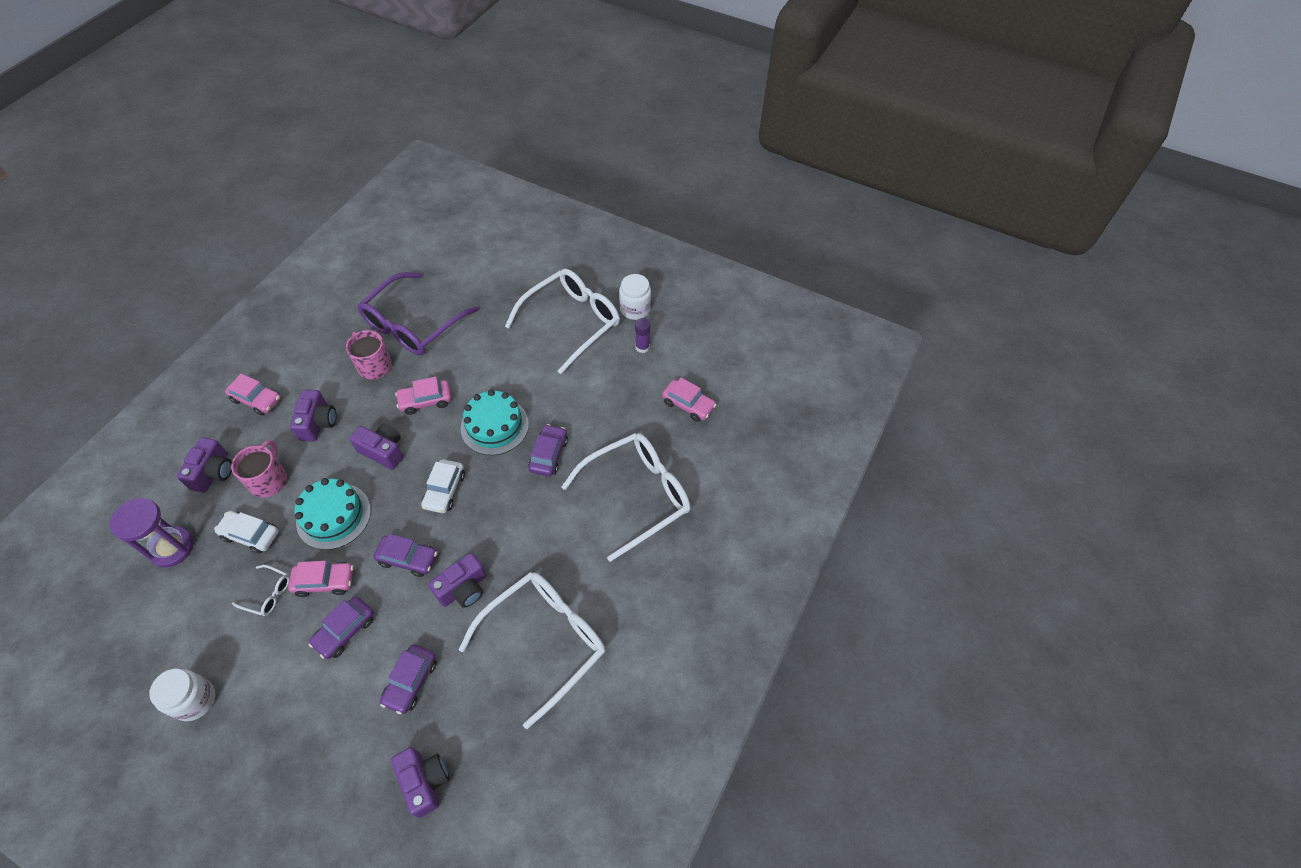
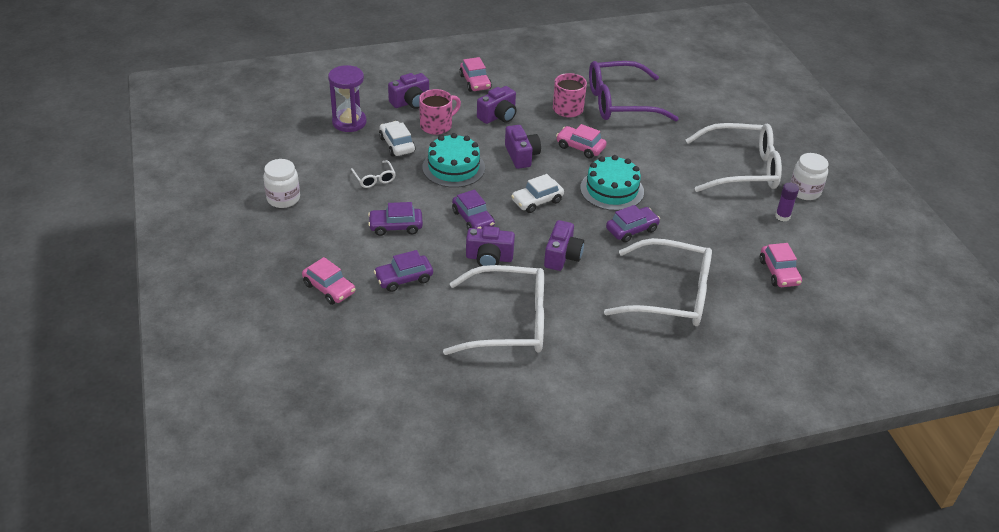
camera: 45 degrees right, 15 degrees down
pink car [288,561,354,597] -> pink car moved to [302,257,355,305]
purple camera [391,747,449,818] -> purple camera moved to [544,220,584,271]

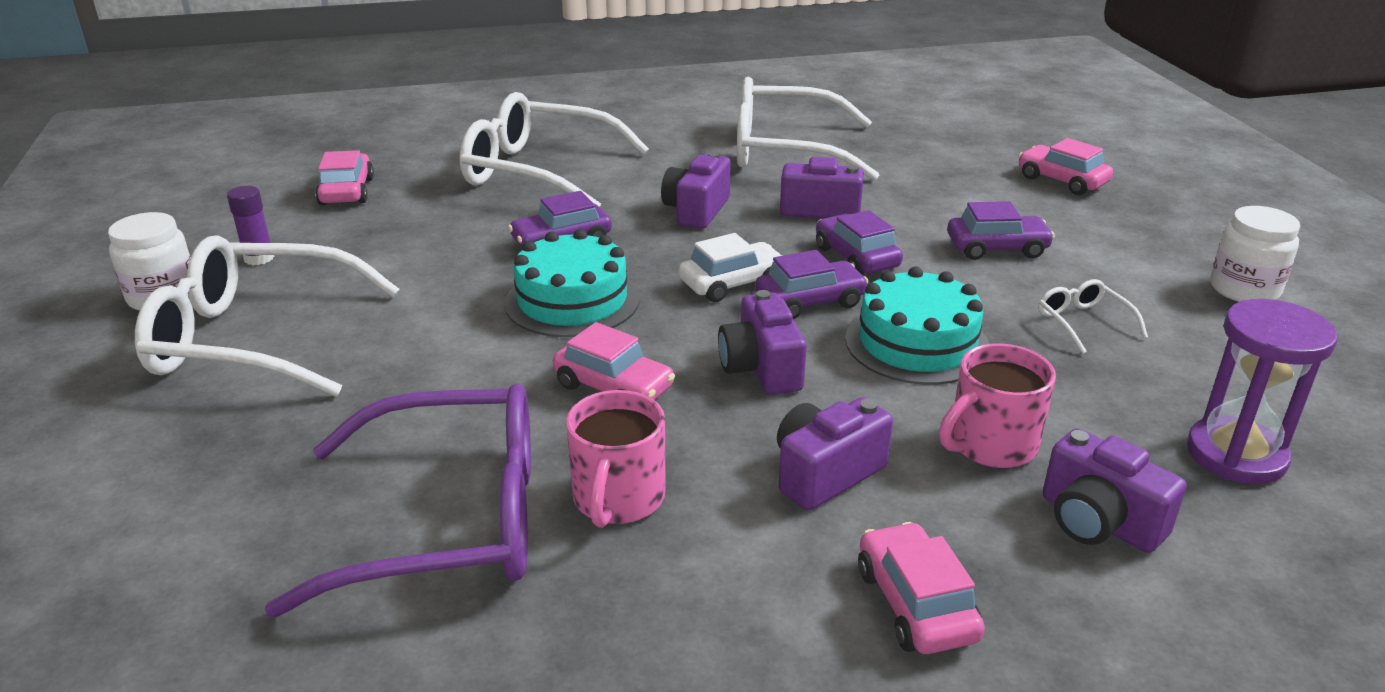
camera: 175 degrees left, 10 degrees down
purple car [374,250,433,292] -> purple car moved to [755,250,868,319]
white car [379,121,415,157] -> none
purple camera [388,73,429,109] -> purple camera turned 105 degrees counterclockwise [1043,428,1187,553]

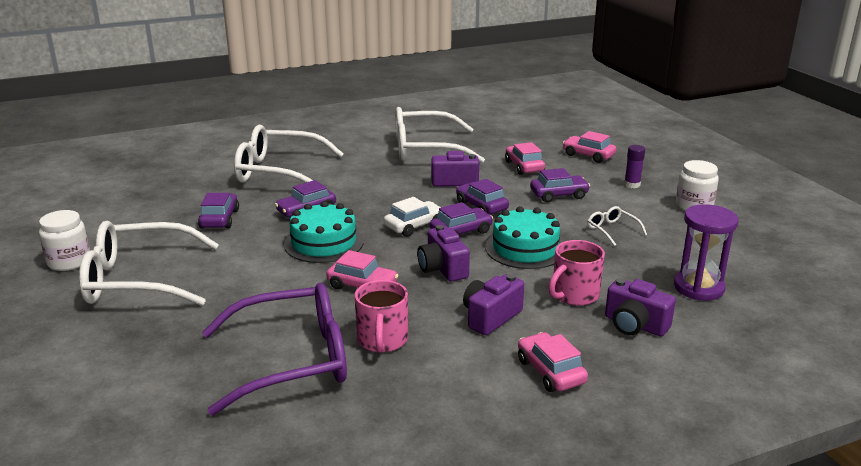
camera: 10 degrees left, 5 degrees down
purple glue stick [227,186,274,265] -> purple glue stick moved to [624,145,645,188]
pink car [316,150,374,205] -> pink car moved to [505,142,545,175]
purple camera [661,152,731,229] -> none
none -> purple car [198,193,239,228]

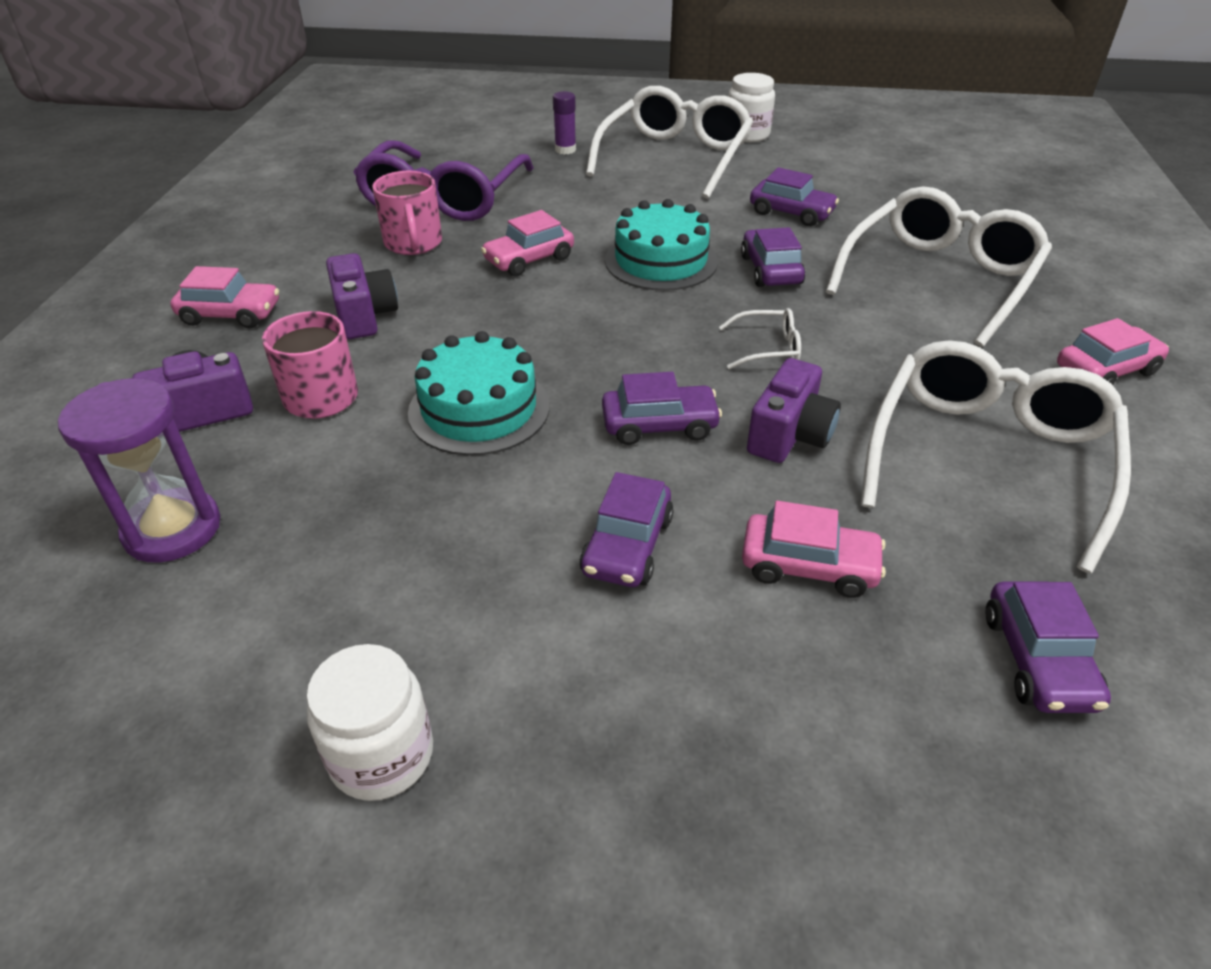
camera: 120 degrees right, 15 degrees up
pink mug [354,280,408,353] -> pink mug turned 135 degrees counterclockwise [372,171,442,255]
white car [384,197,441,237] -> none
purple camera [417,225,470,282] -> none
purple car [430,202,493,235] -> purple car moved to [985,582,1111,713]
pink car [563,131,616,163] -> pink car moved to [1057,318,1169,385]
white glasses [587,206,647,246] -> white glasses moved to [719,308,801,369]
purple glue stick [624,145,645,188] -> purple glue stick moved to [553,91,576,154]

